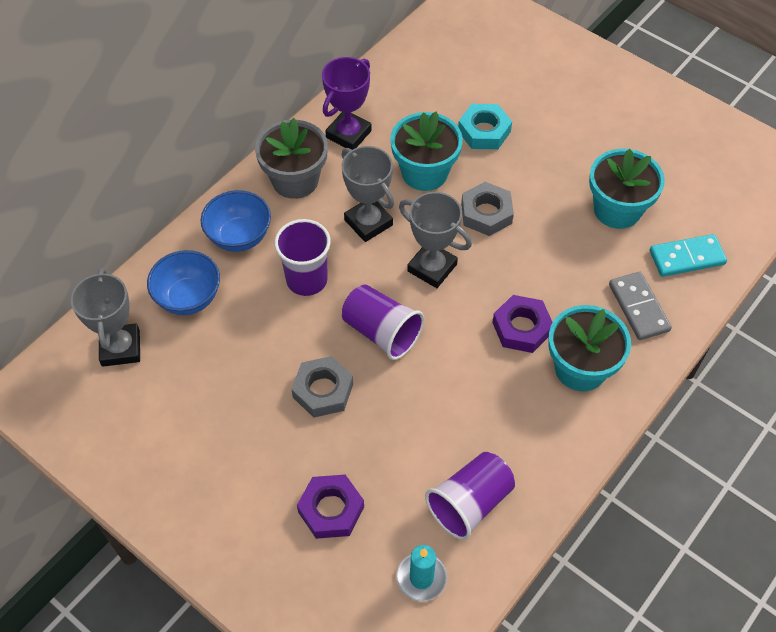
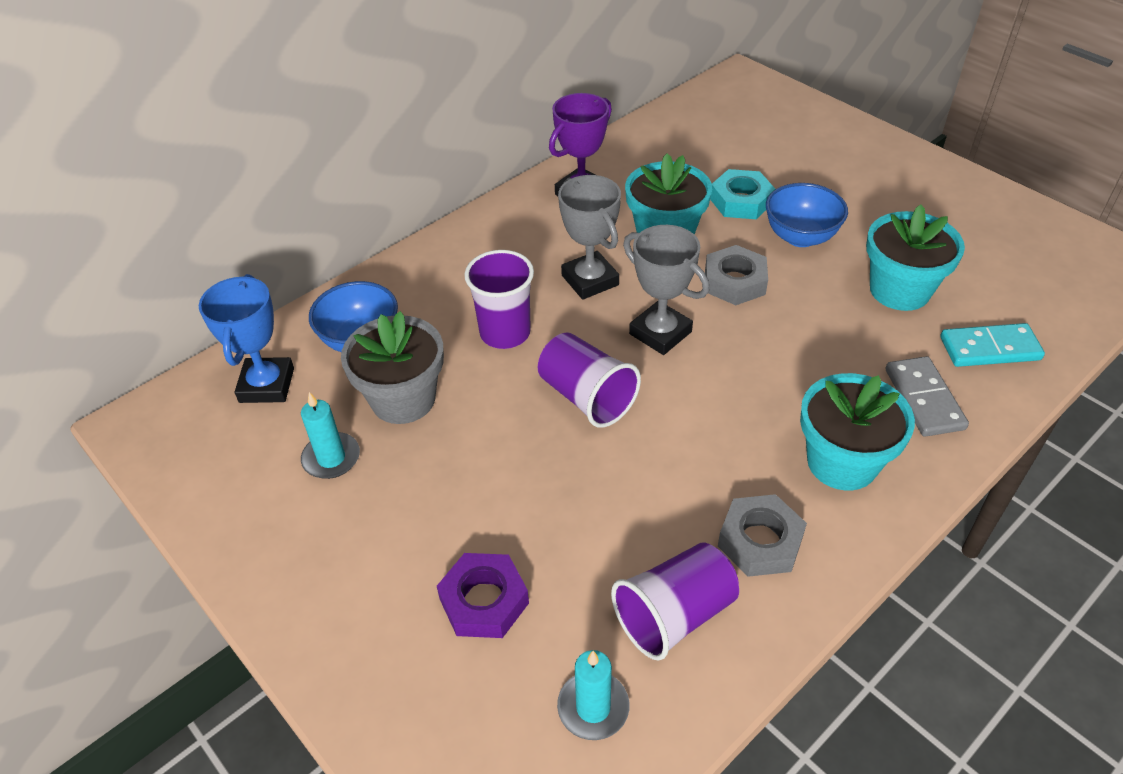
camera: 10 degrees right, 10 degrees down
grey trophy [71,268,140,367] -> blue trophy [199,274,294,403]
blue bowl [201,190,271,252] -> blue bowl moved to [766,183,848,247]
grey flower pot [255,118,328,199] -> grey flower pot moved to [341,311,444,424]
grey nut [291,356,353,418] -> grey nut moved to [718,494,807,577]
purple nut [492,295,553,353] -> none
none -> turquoise candle [301,392,360,479]

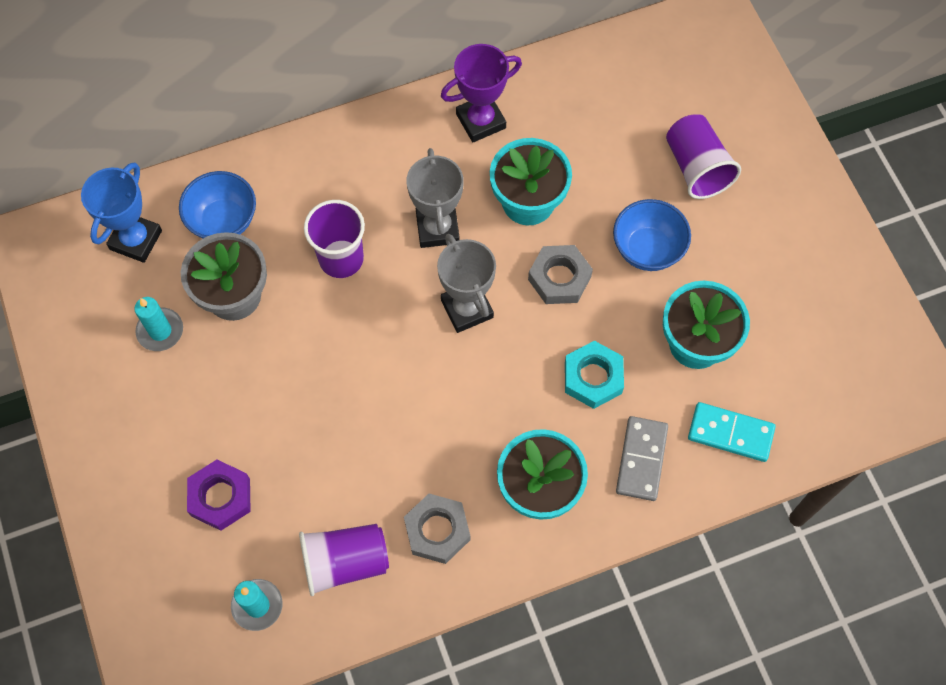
camera: 20 degrees right, 20 degrees up
purple cup [538,332,641,428] -> purple cup moved to [666,114,741,199]
turquoise nut [710,169,775,219] -> turquoise nut moved to [565,341,624,409]

